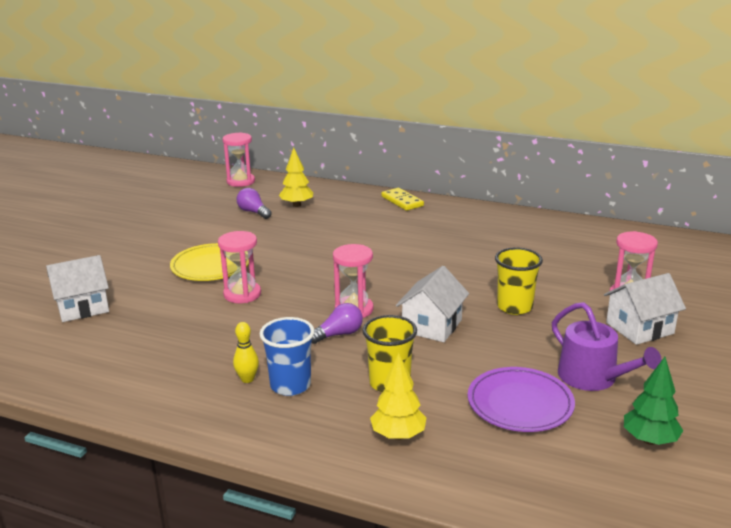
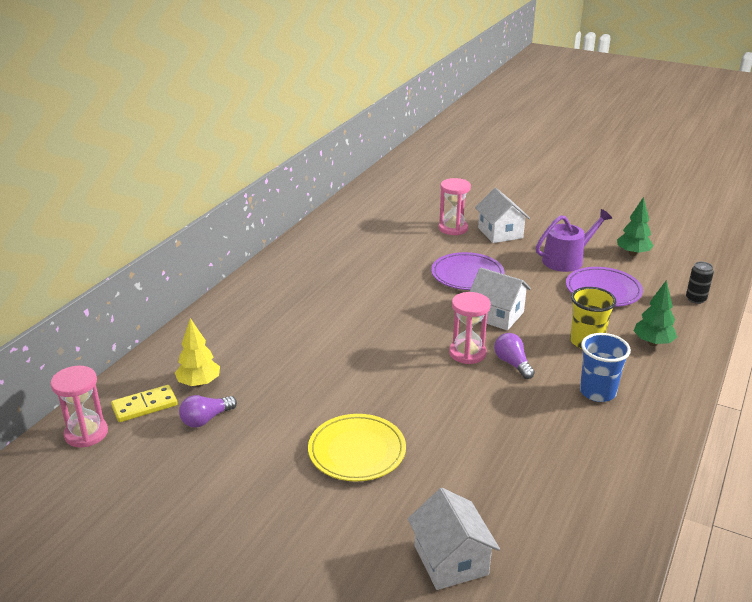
camera: 85 degrees left, 5 degrees up
pink hourglass [218,231,261,303] -> none
yellow bowling pin [233,322,259,383] -> none
yellow tree [370,353,427,440] -> green tree [634,280,677,346]
yellow domino [381,188,424,211] -> yellow domino moved to [111,385,178,422]
yellow cup [495,247,543,315] -> purple plate [431,252,505,290]
none -> black can [686,262,714,304]

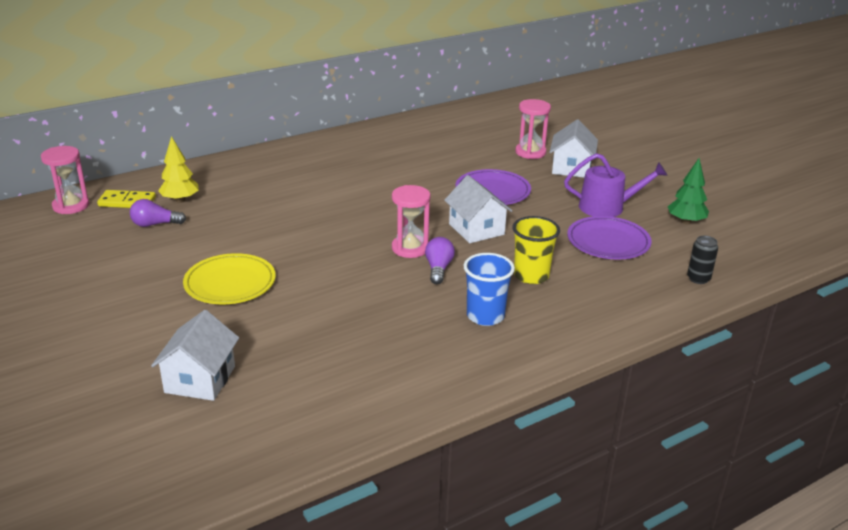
camera: 30 degrees right, 0 degrees up
green tree [634,280,677,346] -> none

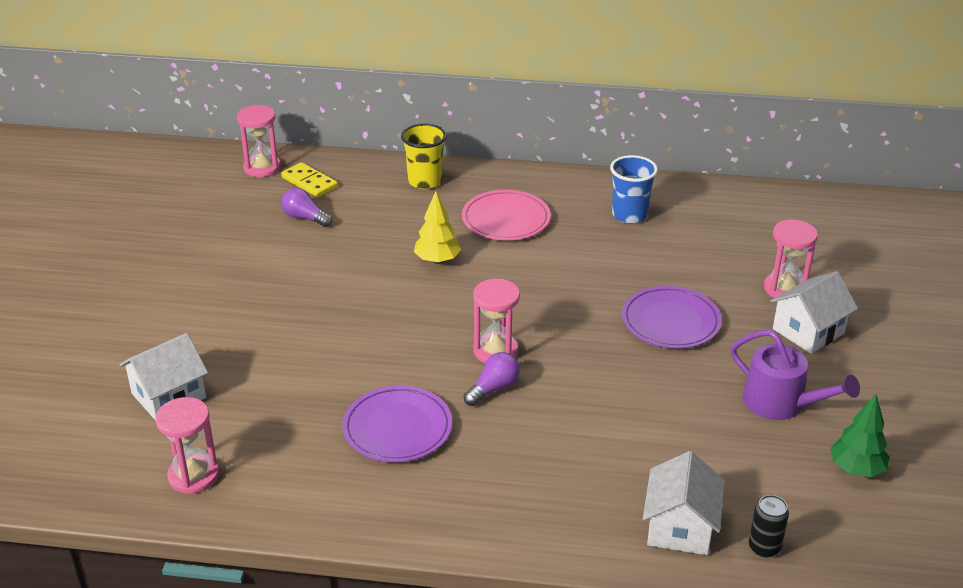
camera: 40 degrees right, 5 degrees up
yellow tree [158,136,199,203] -> yellow tree moved to [414,191,461,264]
yellow plate [183,253,276,304] -> none
white house [444,175,513,243] -> white house moved to [643,451,725,555]
blue cup [464,253,515,326] -> blue cup moved to [610,155,658,224]
yellow cup [512,216,560,284] -> yellow cup moved to [401,123,447,189]
purple plate [567,216,652,260] -> purple plate moved to [342,385,452,463]
none -> pink hourglass [155,397,219,494]
none -> pink plate [462,190,551,241]

